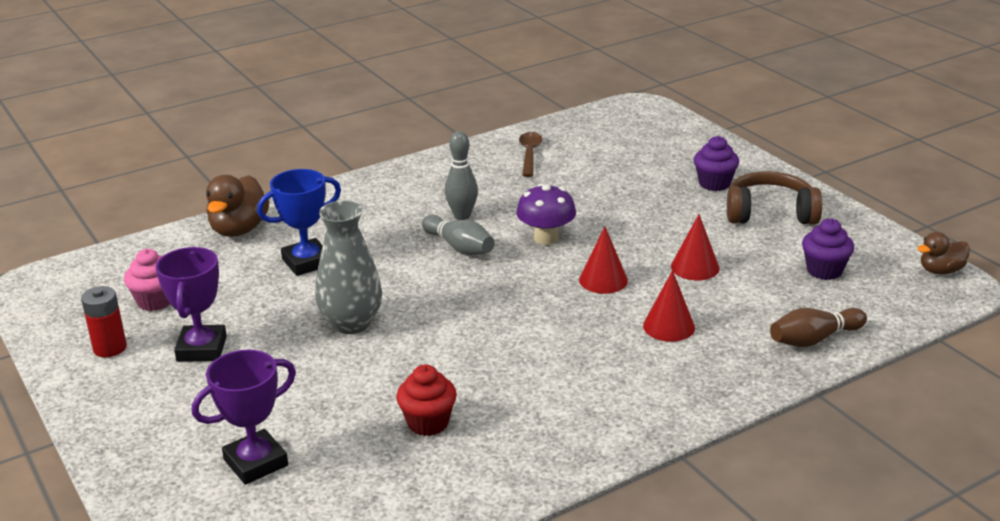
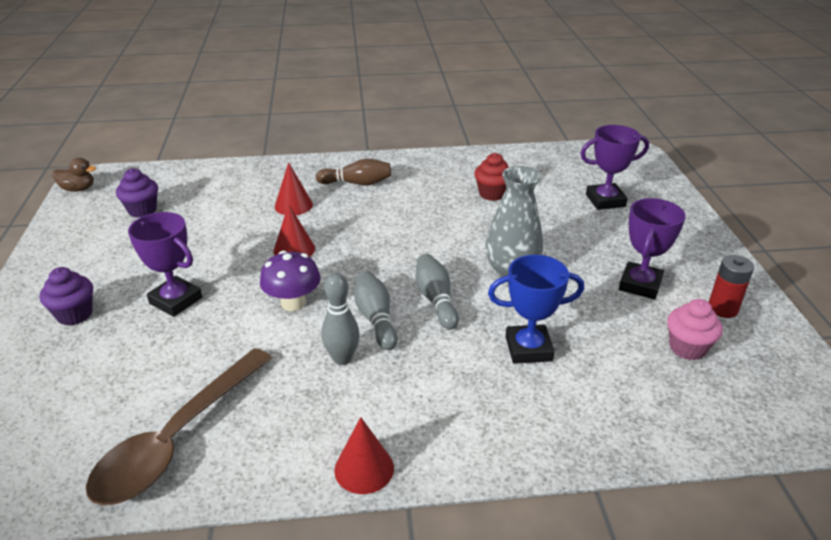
camera: 155 degrees left, 5 degrees up
brown duck [206,175,269,237] -> none
brown spoon [519,132,543,177] -> brown spoon [86,348,272,505], size x1.93
red cone [671,214,720,280] -> red cone moved to [334,417,394,494]
brown headphones [727,171,823,225] -> none
brown bowling pin [770,308,867,347] -> brown bowling pin moved to [316,158,391,186]
none -> purple trophy [128,212,202,317]
none -> grey bowling pin [416,254,459,330]

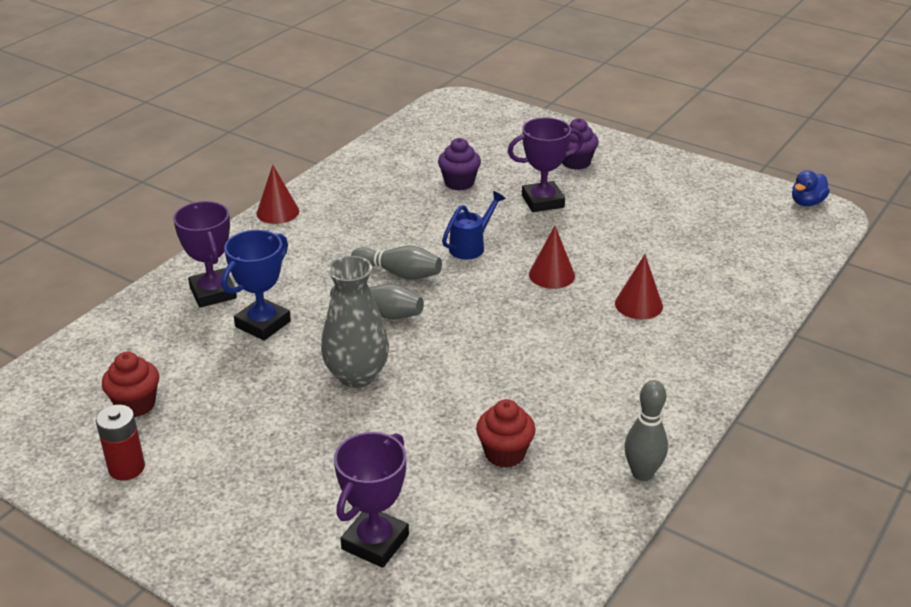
camera: 130 degrees right, 0 degrees up
brown duck [52,158,96,192] -> blue duck [792,170,830,206]
brown spoon [86,348,272,505] -> none
purple cupcake [116,168,158,218] -> purple cupcake moved to [438,138,481,191]
purple mushroom [260,251,321,311] -> blue watering can [442,191,506,260]
brown bowling pin [316,158,391,186] -> none
grey bowling pin [321,273,360,365] -> grey bowling pin moved to [624,380,668,481]
purple trophy [619,198,686,300] -> purple trophy moved to [173,201,237,308]
pink cupcake [667,299,723,360] -> red cupcake [102,352,159,417]

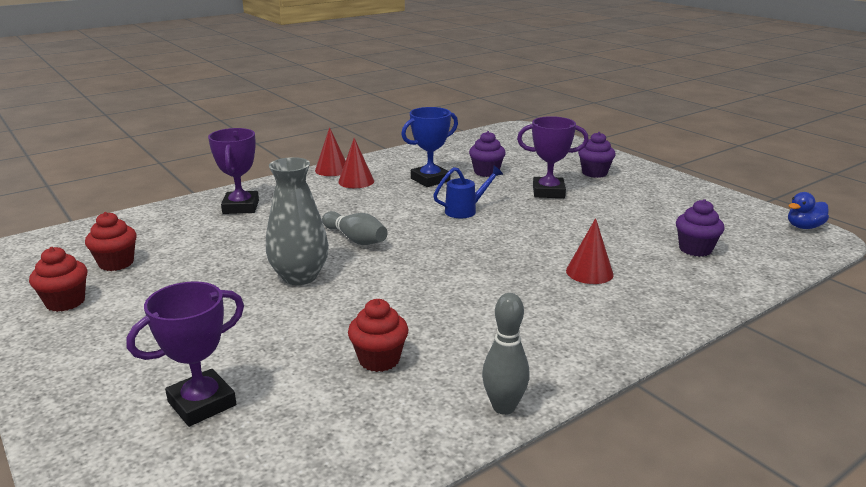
camera: 20 degrees right, 10 degrees down
red battery [96,405,145,480] -> red cupcake [29,247,88,312]
blue trophy [221,230,291,341] -> blue trophy moved to [401,107,458,187]
grey bowling pin [351,246,442,280] -> none
red cone [529,226,575,289] -> red cone moved to [338,138,374,188]
none -> purple cupcake [676,199,724,257]

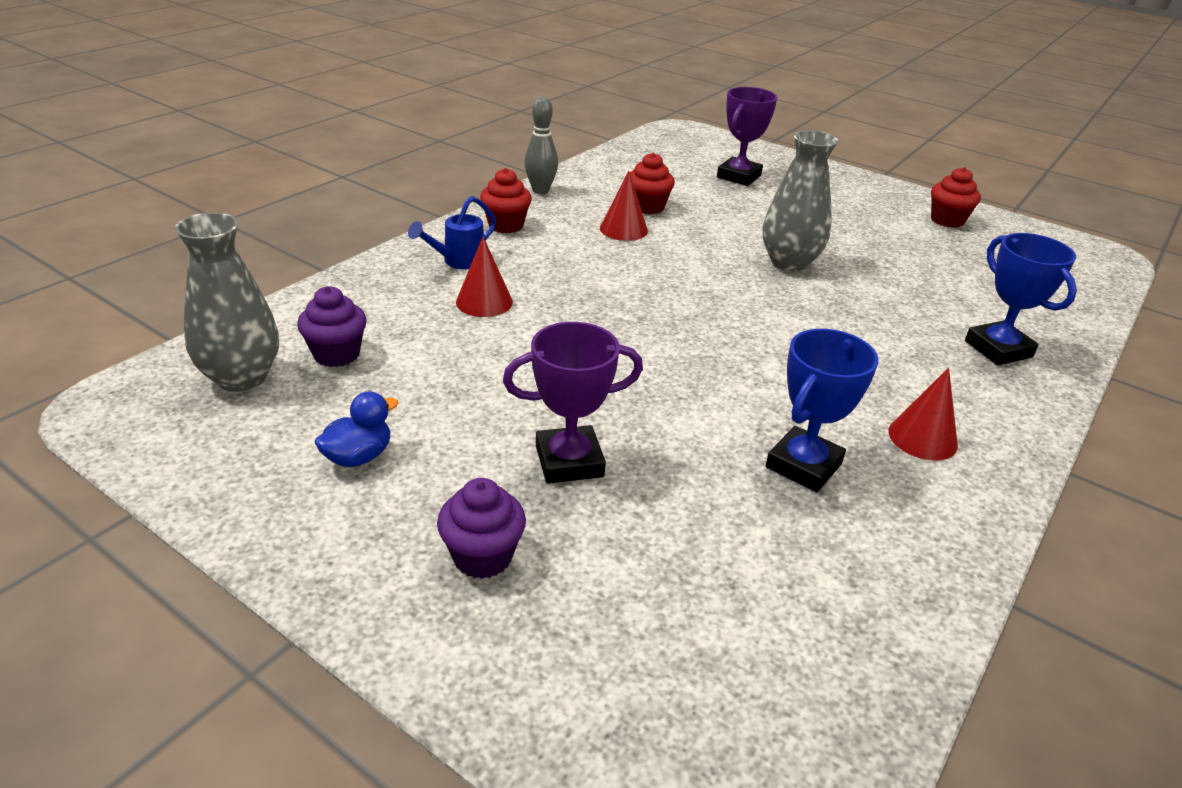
camera: 160 degrees right, 10 degrees up
red cupcake [85,212,137,271] -> red cupcake moved to [480,168,532,233]
purple trophy [208,128,259,214] -> blue trophy [965,233,1077,365]
red cone [315,127,346,176] -> red cone moved to [600,171,648,241]
grey bowling pin [322,211,388,245] -> none
blue watering can [433,166,503,218] -> blue watering can moved to [408,196,497,269]
purple cupcake [469,131,506,177] -> none
blue duck [788,192,829,229] -> blue duck moved to [314,391,398,467]
none -> grey vase [175,212,279,392]

